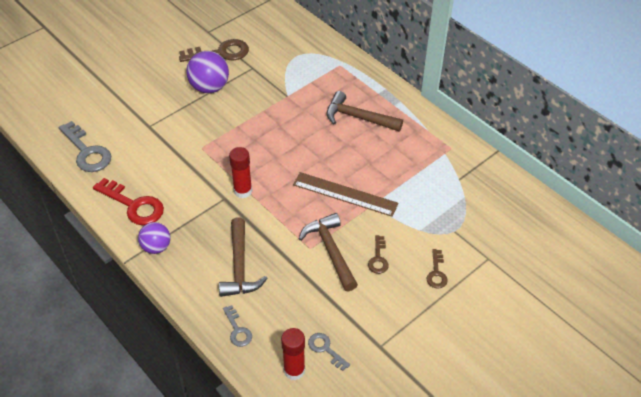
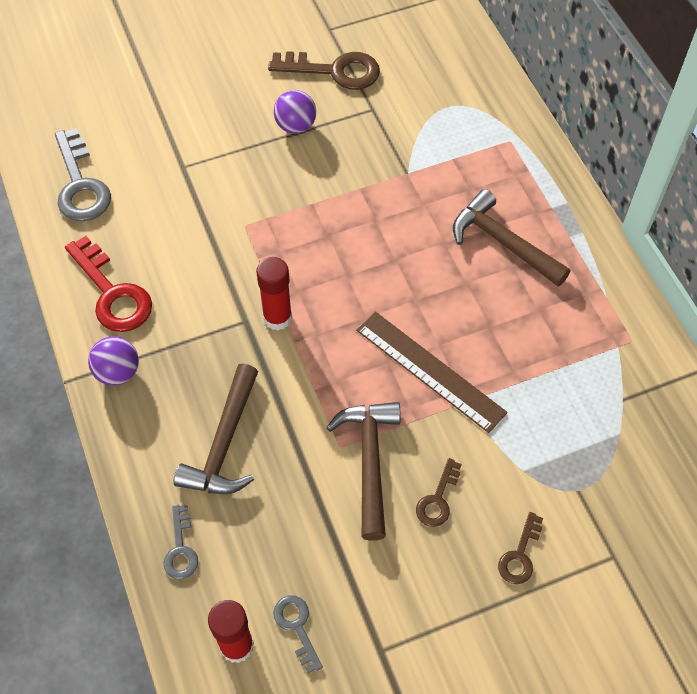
camera: 20 degrees right, 10 degrees up
purple ball [186,51,229,93] -> purple ball [274,90,316,134], size x0.64

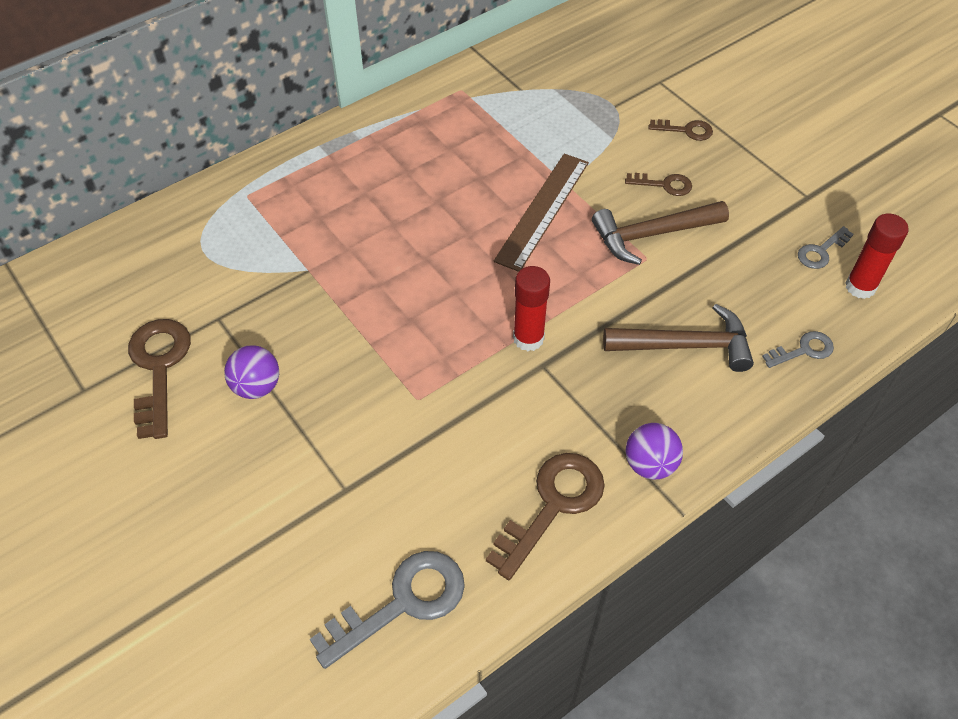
camera: 105 degrees left, 5 degrees down
red key [65,236,152,332] -> brown key [486,453,605,580]
brown hammer [453,189,571,287] -> none

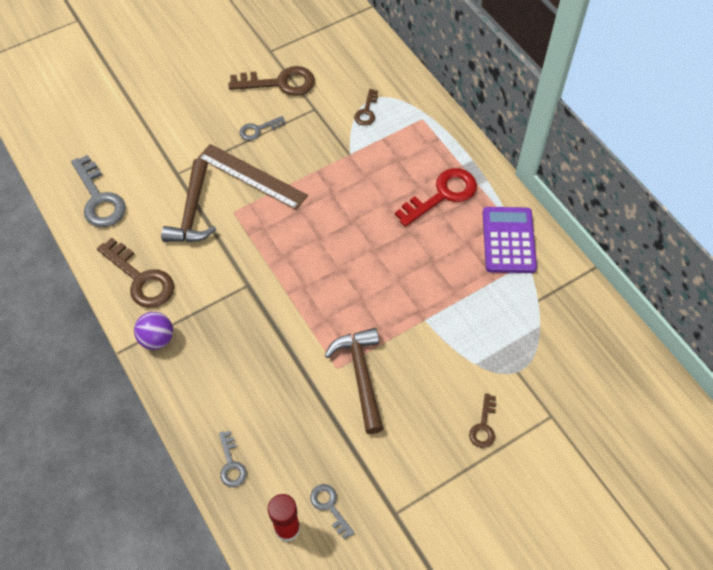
camera: 95 degrees right, 5 degrees up
purple ball [224,345,279,399] -> grey key [239,116,286,141]
brown ruler [494,154,589,272] -> brown ruler moved to [198,144,308,210]
red glue stick [513,266,550,351] -> none
brown hammer [603,304,754,372] -> brown hammer moved to [161,158,216,242]
brown key [625,173,692,196] -> brown key moved to [354,89,378,126]
none -> red key [395,168,477,227]
none -> purple calculator [483,207,537,273]

